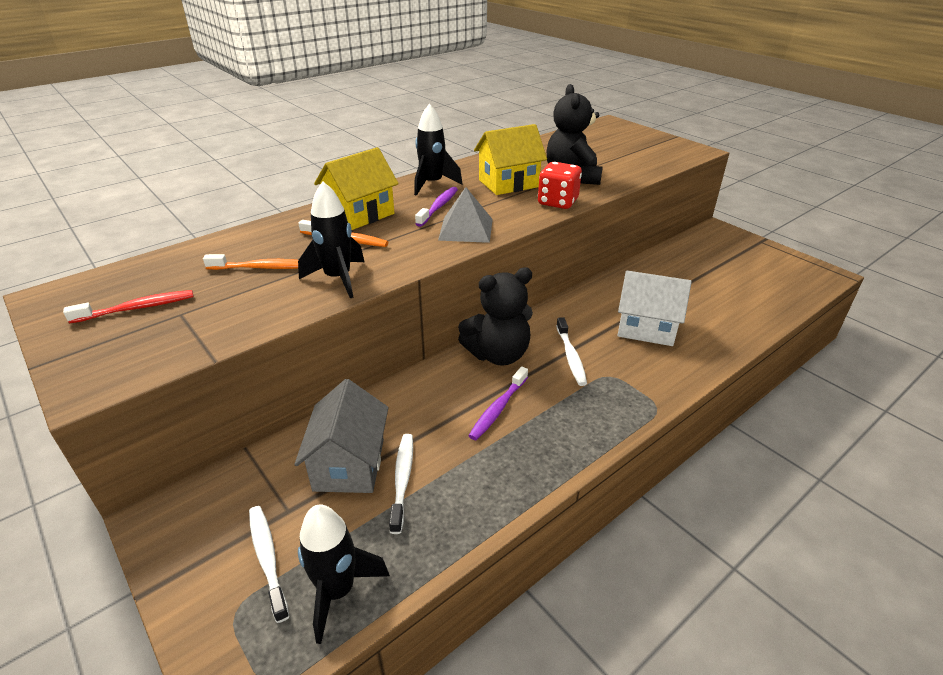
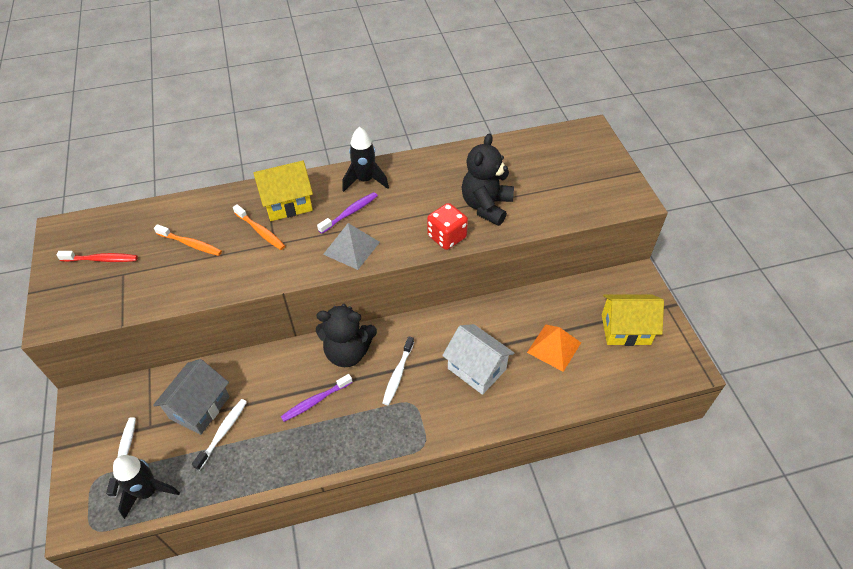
camera: 25 degrees right, 15 degrees up
black rocket [298,182,364,298] -> none
yellow house [474,124,547,195] -> yellow house moved to [602,294,664,346]
none -> orange pyramid [527,324,581,372]

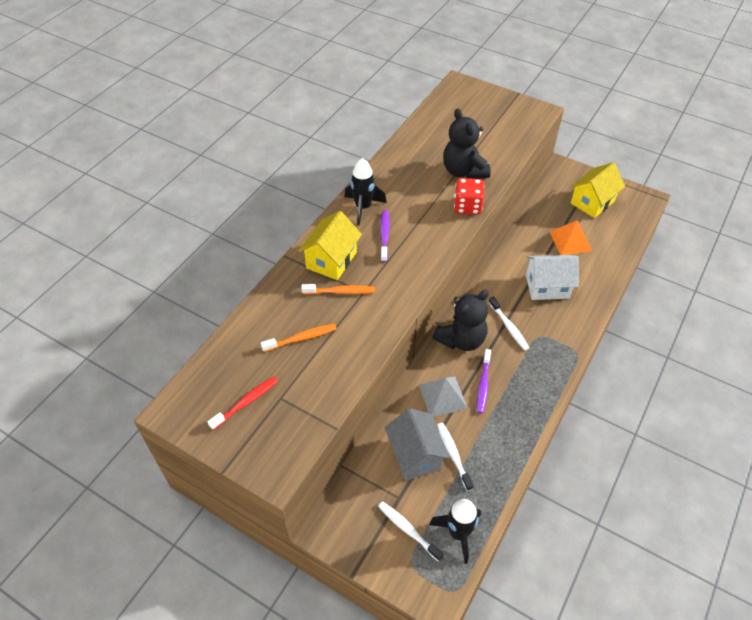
camera: 45 degrees left, 0 degrees up
grey pyramid [323,223,380,270] -> grey pyramid moved to [419,376,468,417]

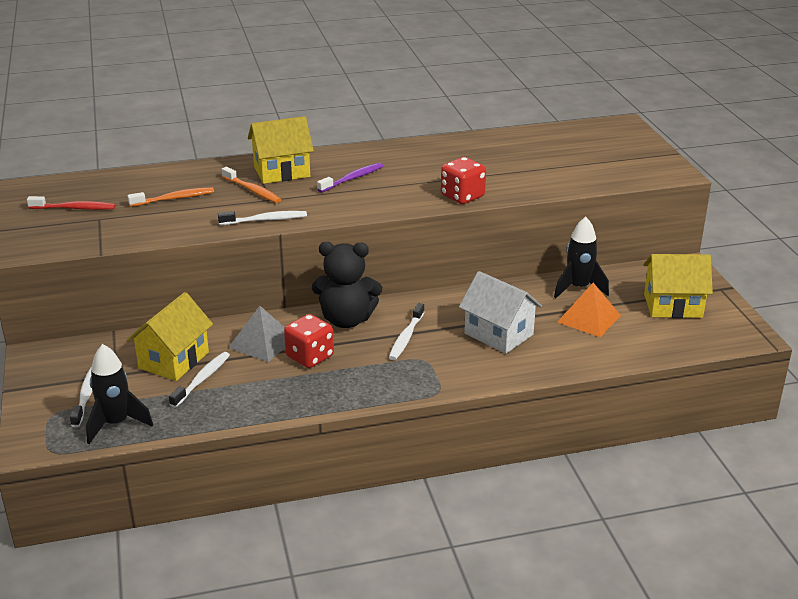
camera: 45 degrees right, 20 degrees down
orange toothbrush [261,324,337,352] -> orange toothbrush turned 45 degrees counterclockwise [127,187,214,207]
black rocket [345,158,387,225] -> black rocket moved to [554,217,609,298]
grey house [385,408,450,481] -> yellow house [127,292,213,381]
black teddy bear [443,109,491,179] -> none
purple toothbrush [477,349,491,413] -> red dice [284,314,334,368]
none -> white toothbrush [218,211,307,225]

